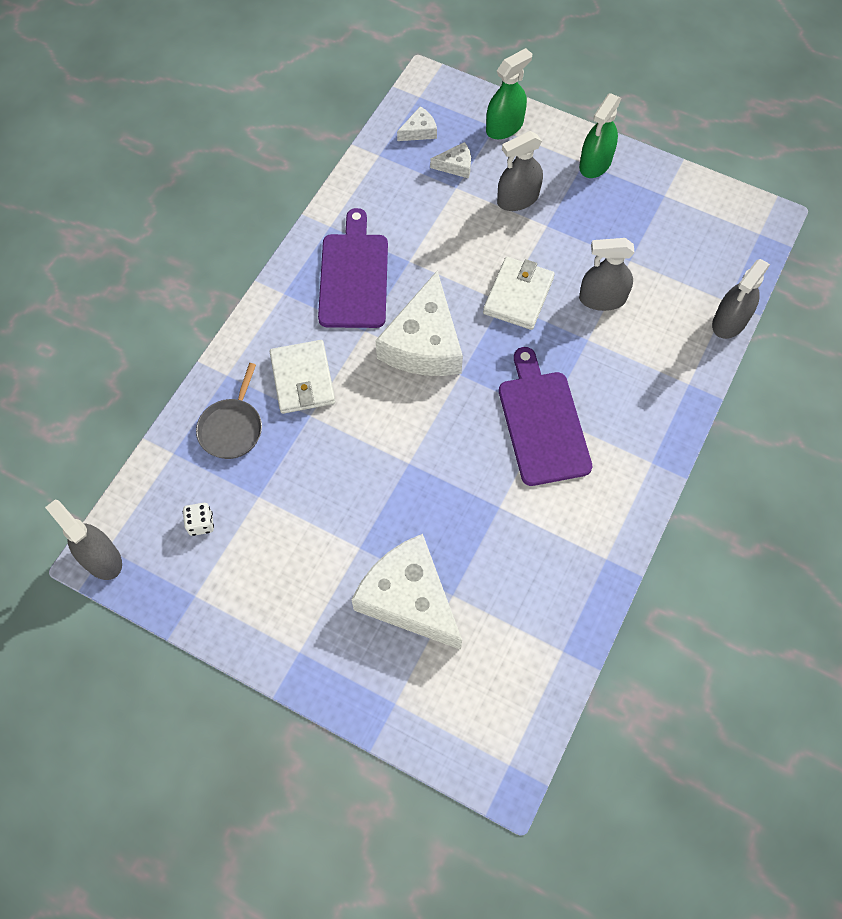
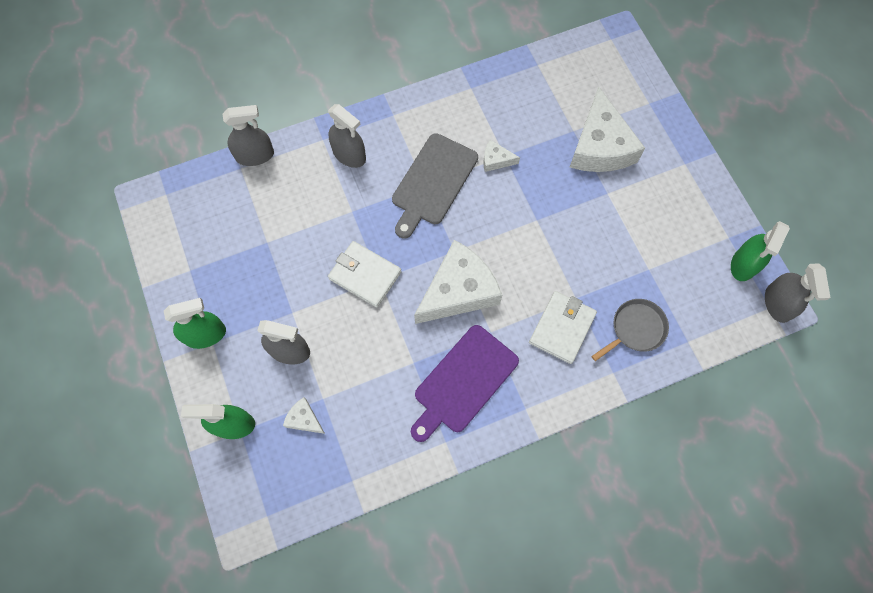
camera: 140 degrees left, 5 degrees up
white dice [183,503,214,536] -> none
white cheese [397,106,437,141] -> white cheese moved to [484,140,520,172]
white wallet [483,257,555,330] -> white wallet turned 60 degrees clockwise [328,241,402,308]
purple cutting board [499,347,592,486] -> grey cutting board [392,133,478,239]
grey spray bottle [579,238,635,311] -> grey spray bottle moved to [328,104,366,168]
none -> green spray bottle [731,221,790,281]

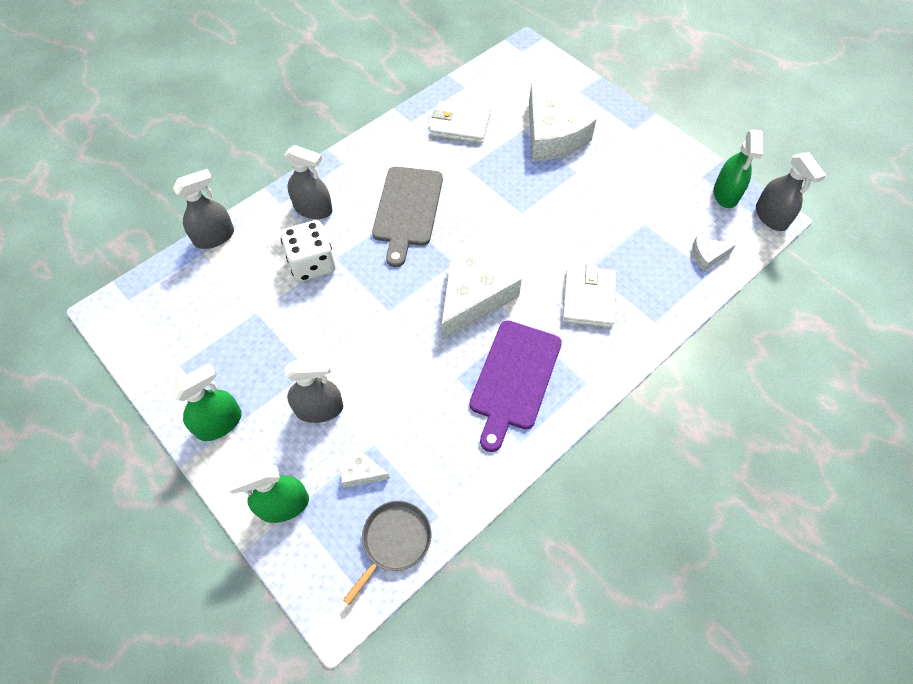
camera: 20 degrees left, 10 degrees down
white wallet [328,241,402,308] -> white wallet moved to [430,101,491,143]
white cheese [484,140,520,172] -> white cheese moved to [692,237,736,271]
grey pan [592,299,669,361] -> grey pan moved to [343,501,431,605]
none -> white dice [281,220,335,282]

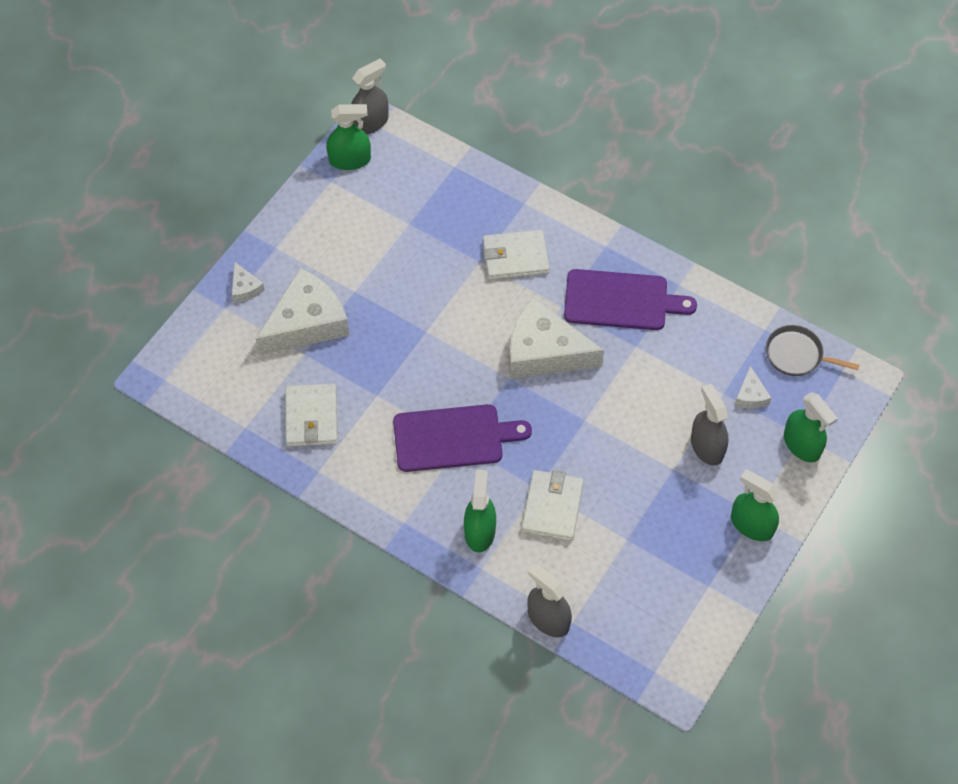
camera: 105 degrees left, 0 degrees up
white dice [281,220,335,282] -> white wallet [521,470,584,541]
grey spray bottle [284,145,333,219] -> green spray bottle [464,470,496,552]
grey cutting board [372,166,443,267] -> purple cutting board [393,404,532,472]
white cheese [692,237,736,271] -> white cheese moved to [232,262,265,302]

